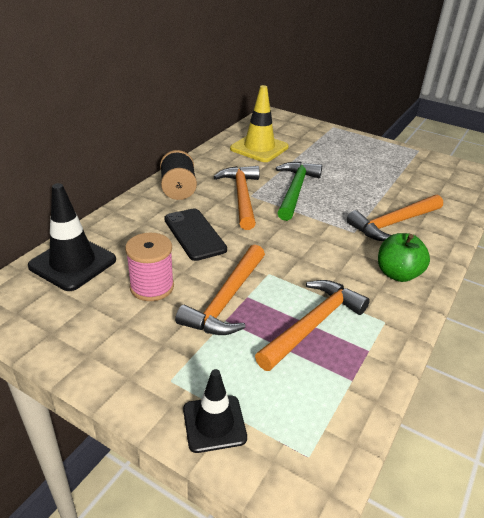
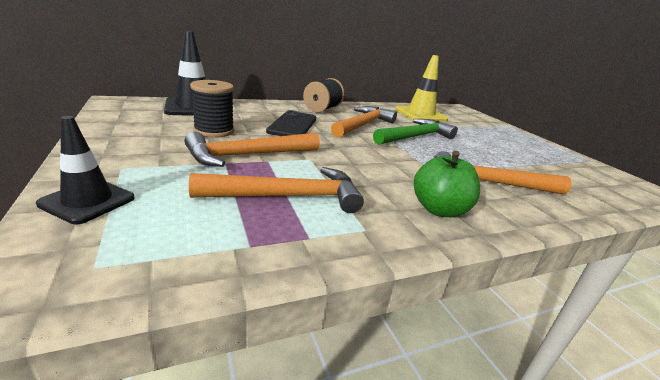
camera: 35 degrees right, 10 degrees down
pink spool [125,233,174,301] -> black spool [190,80,234,138]

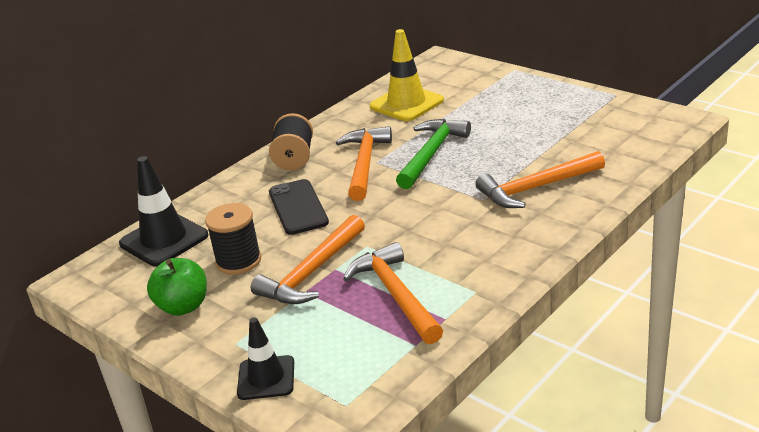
camera: 20 degrees left, 5 degrees up
orange hammer [189,167,364,213] -> orange hammer turned 75 degrees counterclockwise [343,242,443,344]
green apple [414,151,480,217] -> green apple moved to [147,258,207,316]

